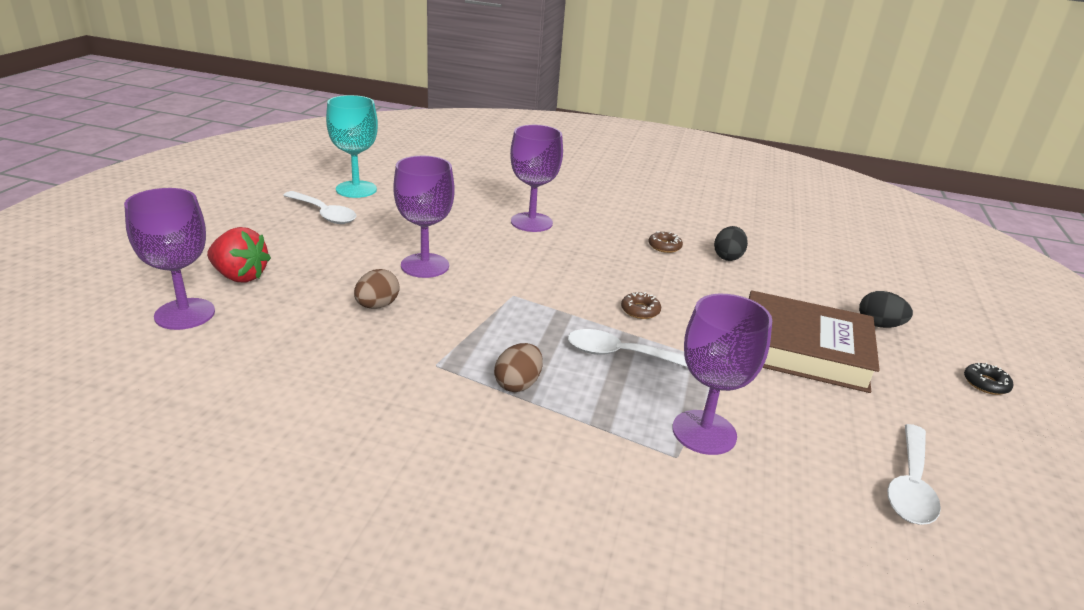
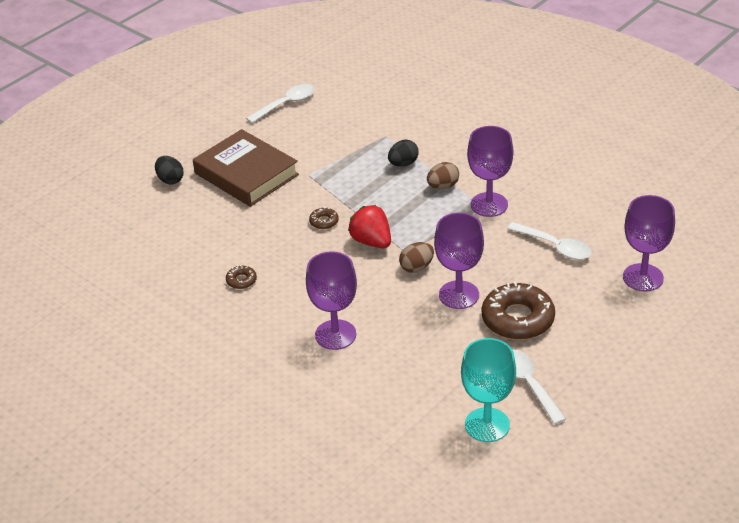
camera: 150 degrees left, 10 degrees up
red strawberry [207,227,271,283] -> red strawberry moved to [348,205,391,248]
brown egg [354,269,400,309] -> brown egg moved to [399,242,434,273]
white spoon [568,329,687,367] -> white spoon moved to [507,222,592,260]
purple goblet [672,294,772,455] -> purple goblet moved to [467,126,513,217]
black egg [714,226,748,261] -> black egg moved to [388,140,419,167]
black donut [964,362,1013,395] -> none
none -> brown donut [482,282,555,340]

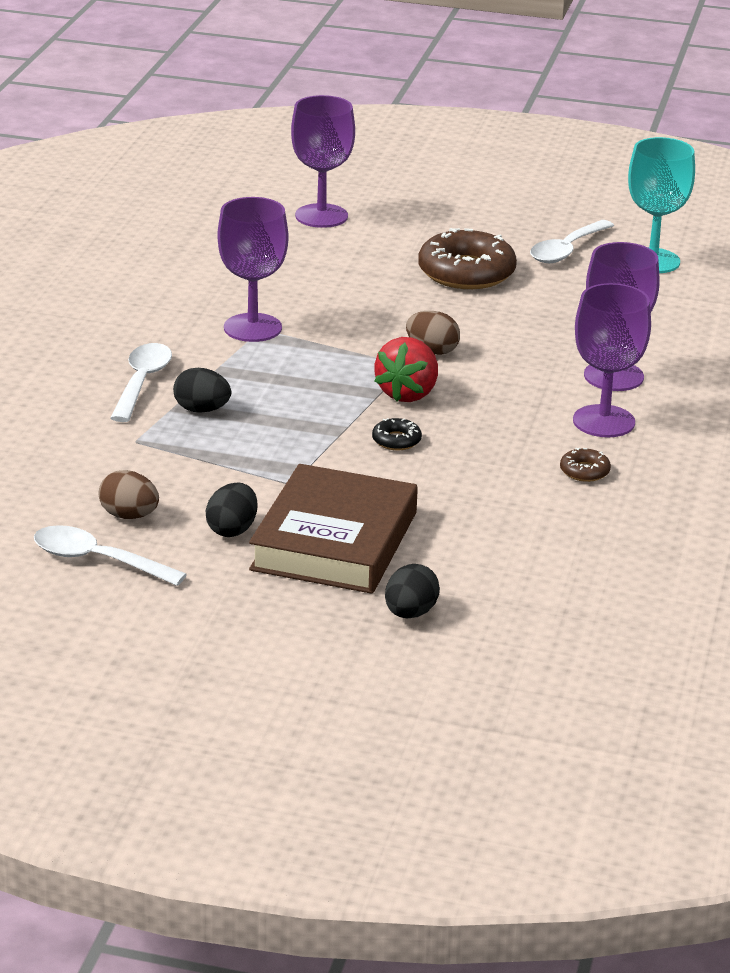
camera: 120 degrees left, 10 degrees down
brown donut [309,207,339,229] -> black donut [372,418,422,450]
brown egg [427,162,459,189] -> brown egg moved to [98,470,159,519]
purple goblet [434,213,484,309] -> purple goblet moved to [573,283,651,437]
white spoon [507,222,592,260] -> white spoon moved to [111,343,172,422]
none -> black egg [206,482,258,537]

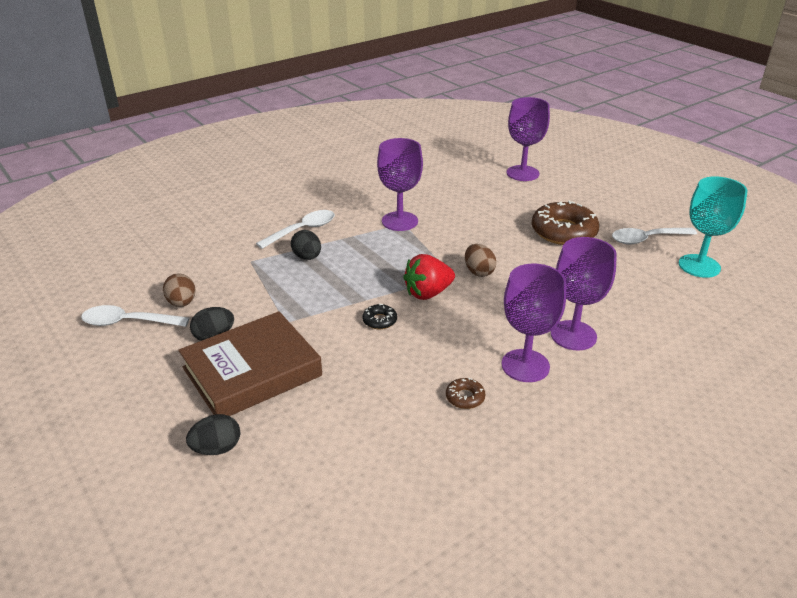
camera: 40 degrees right, 5 degrees up
white spoon [34,525,187,586] -> white spoon turned 60 degrees counterclockwise [81,305,190,327]

